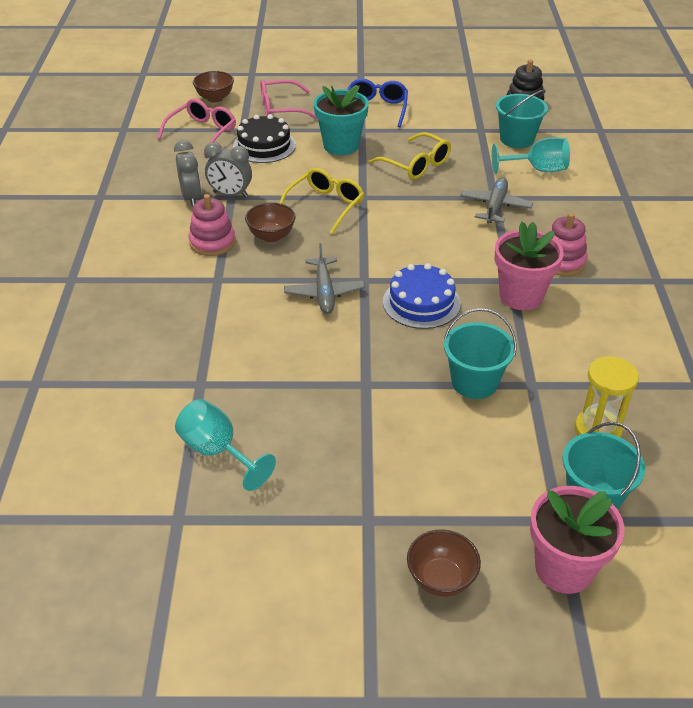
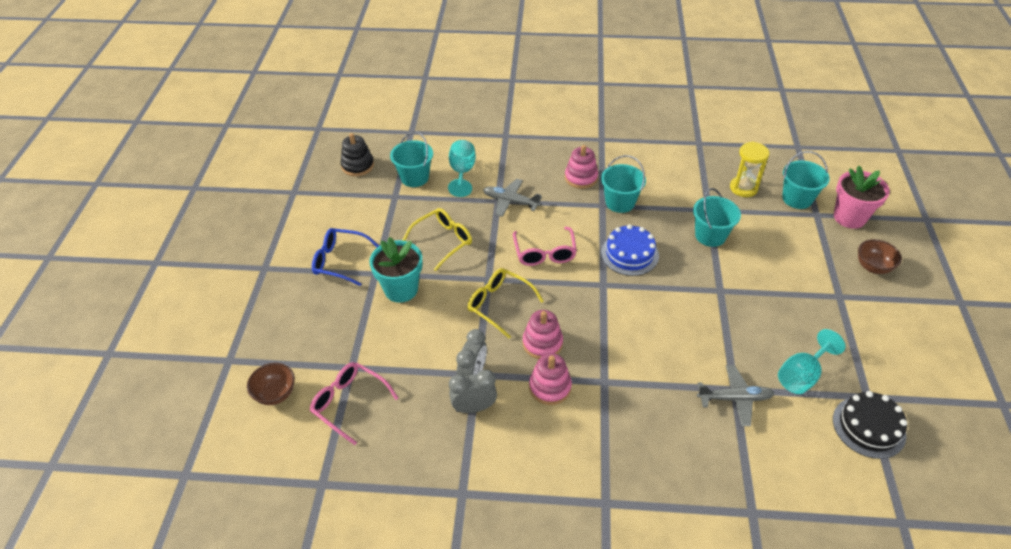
camera: 85 degrees left, 5 degrees up
black cake [233,114,296,163] -> black cake moved to [833,391,907,459]
brown bowl [245,202,296,242] -> pink stacking toy [523,310,563,359]
pink glasses [260,79,318,120] -> pink glasses moved to [513,227,577,266]
grey plane [284,243,365,314] -> grey plane moved to [697,365,774,426]
pink flower pot [495,222,564,310] -> turquoise bucket [601,155,646,213]

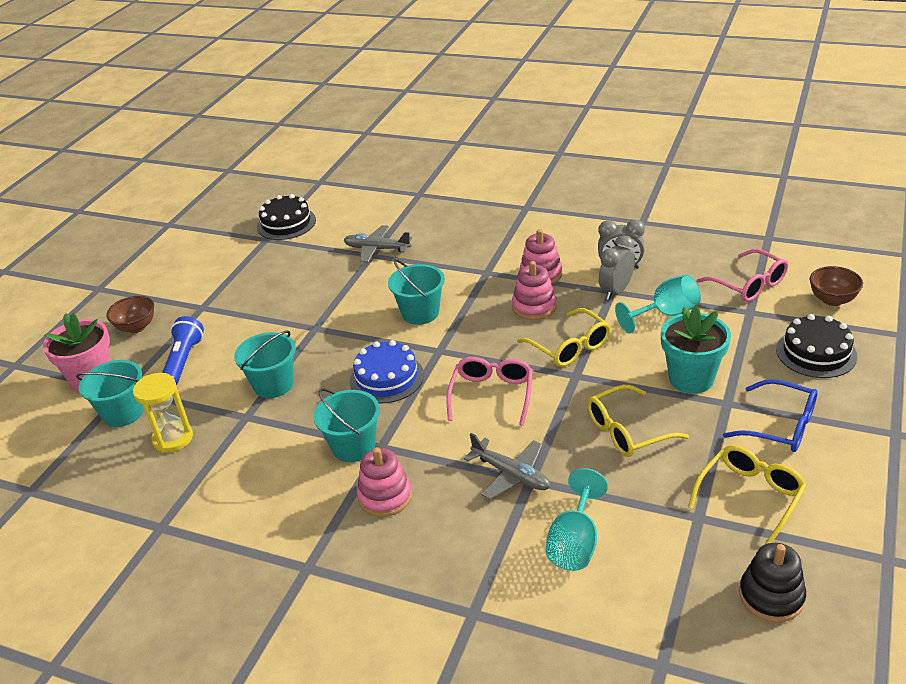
camera: 160 degrees left, 10 degrees down
turquoise bucket [390,131,433,187] -> turquoise bucket moved to [388,259,445,325]
turquoise goblet [778,329,846,394] -> turquoise goblet moved to [615,274,701,333]
none -> blue flashlight [162,316,204,385]
none -> yellow glasses [688,445,807,544]
none -> black cake [776,314,857,378]

